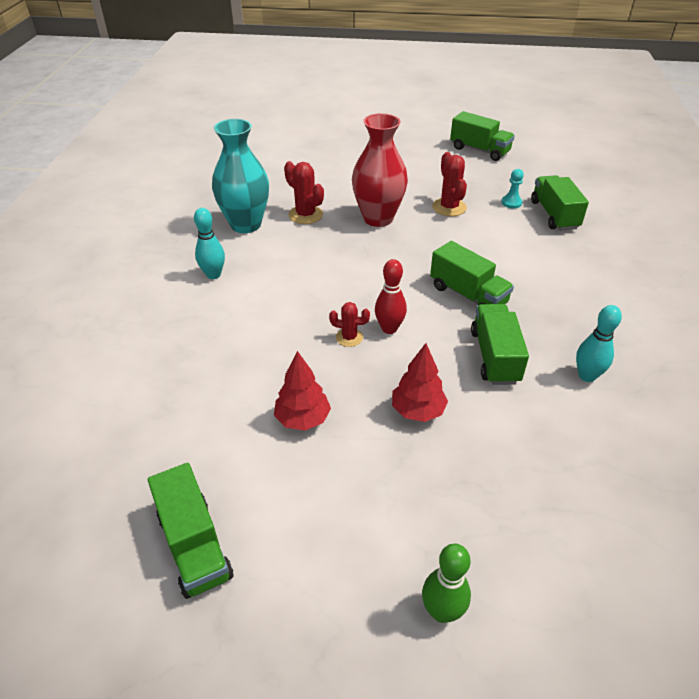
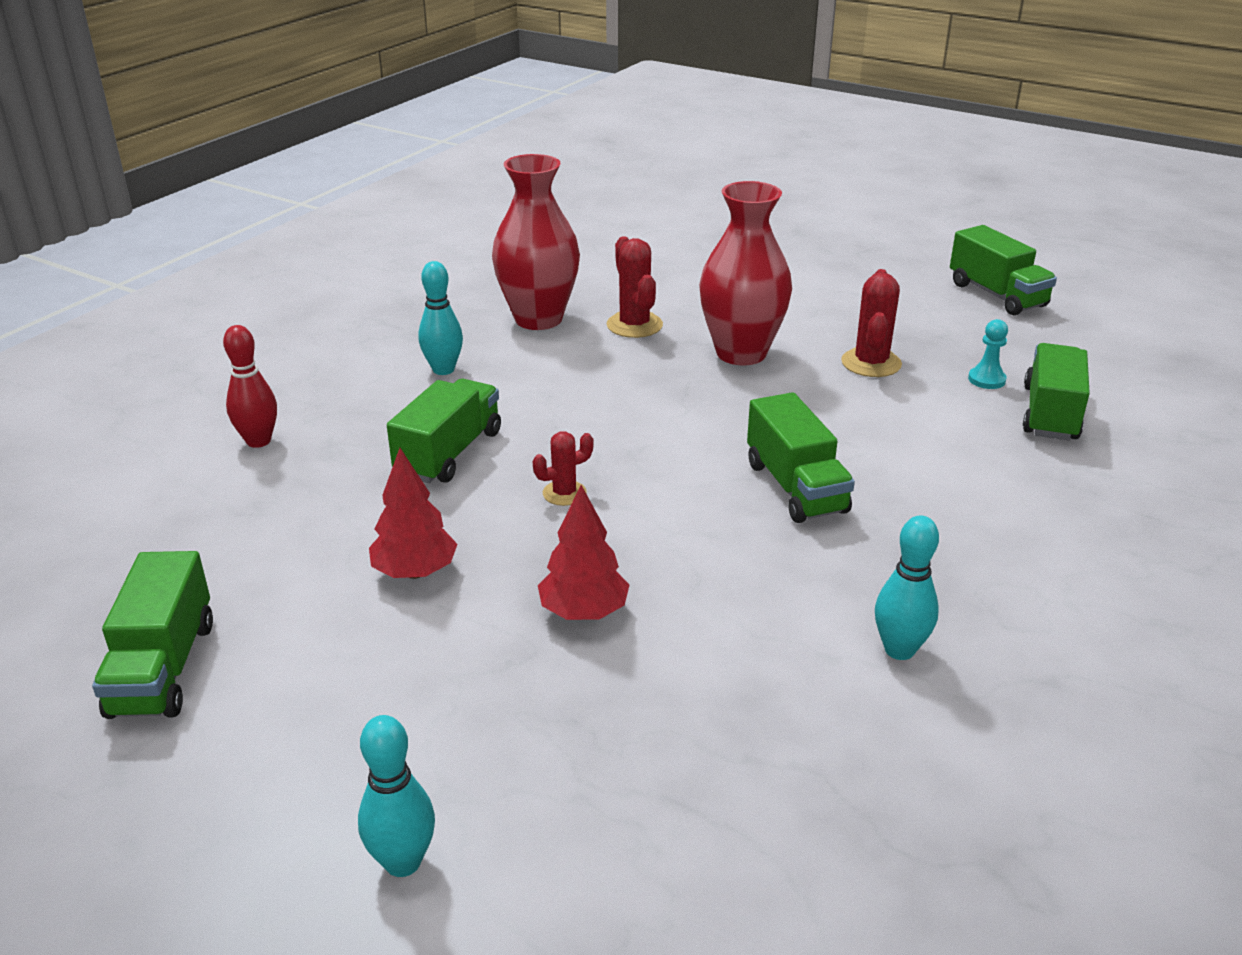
camera: 25 degrees right, 10 degrees down
turquoise vase [212,119,269,233] -> red vase [492,154,580,330]
red cactus [329,302,370,347] -> red cactus turned 60 degrees counterclockwise [533,431,594,506]
red bowling pin [375,259,407,334] -> red bowling pin moved to [223,325,277,448]
green bowling pin [422,544,471,623] -> turquoise bowling pin [358,715,435,877]
green truck [471,304,529,385] -> green truck moved to [387,379,501,483]

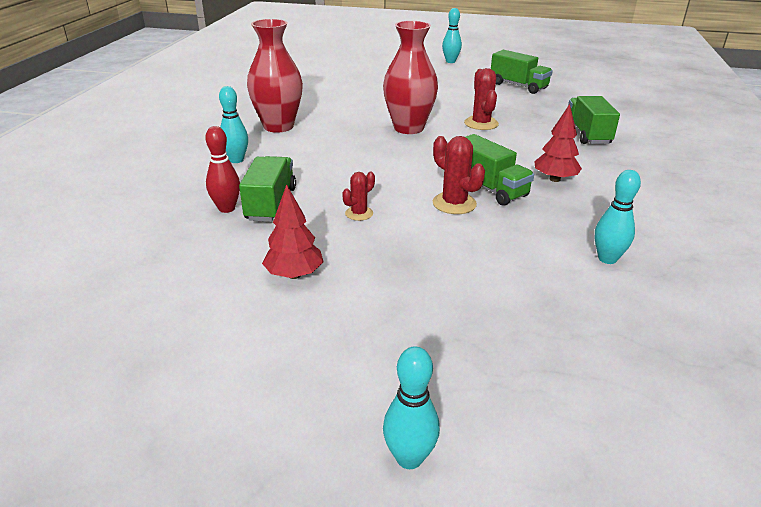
camera: 20 degrees left, 0 degrees up
green truck [92,551,213,719] -> none
red bowling pin [223,325,277,448] -> red bowling pin moved to [205,126,240,213]
red tree [538,485,629,620] -> red tree moved to [534,104,582,182]
red cactus [607,236,663,338] -> red cactus moved to [433,136,485,214]
turquoise pawn [968,319,1008,389] -> none
none -> turquoise bowling pin [442,8,462,63]

